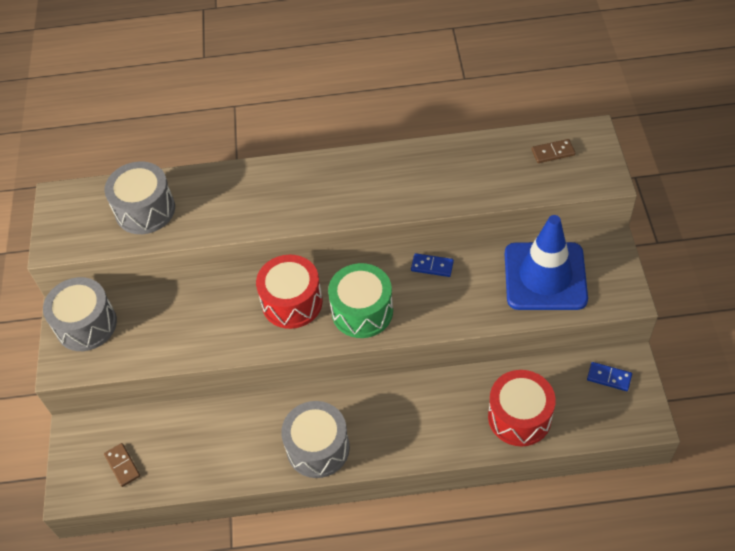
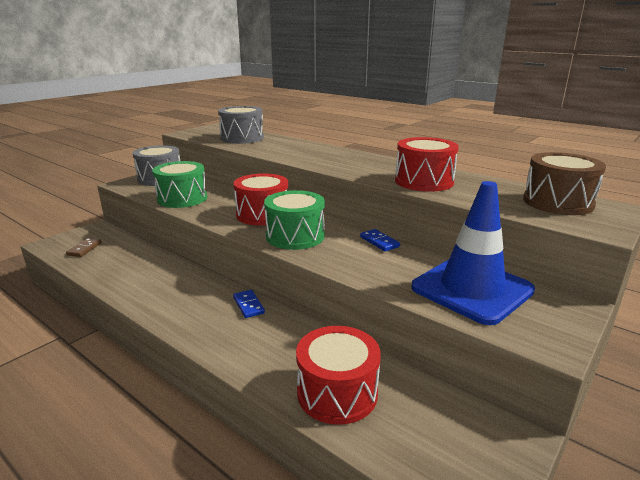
camera: 40 degrees right, 30 degrees down
grey drum [281,401,350,478] -> none
brown domino [532,139,575,163] -> brown drum [523,152,606,215]
blue domino [587,362,632,391] -> blue domino moved to [233,290,265,318]
none -> green drum [152,161,207,208]
none -> red drum [395,137,459,192]

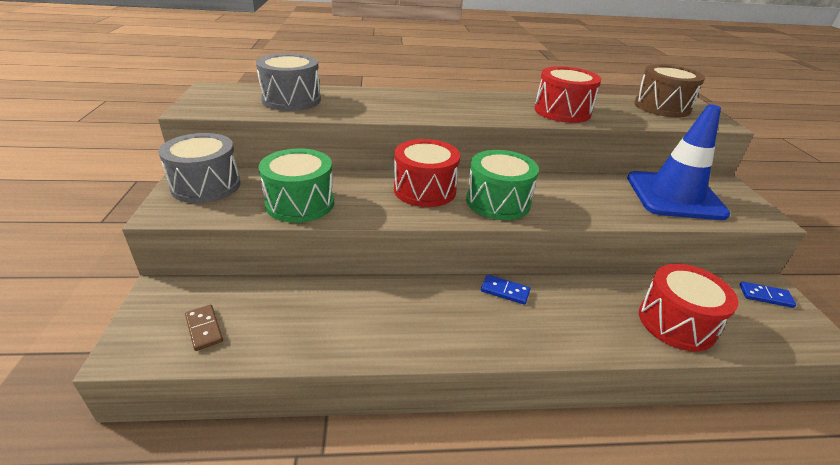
camera: 45 degrees left, 10 degrees up
blue domino [360,229,400,251] -> blue domino moved to [740,281,796,308]

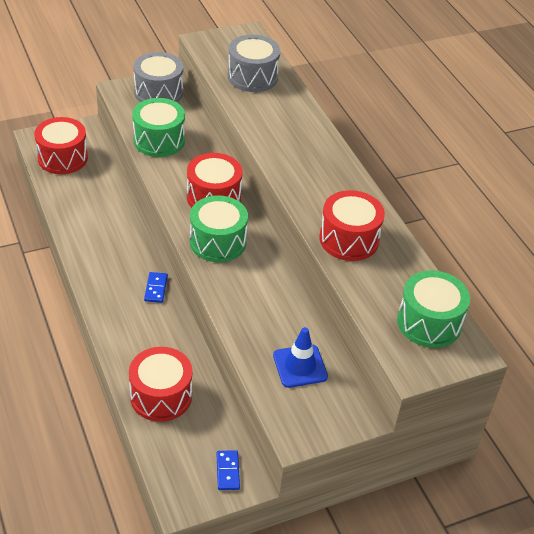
camera: 70 degrees right, 10 degrees up
brown domino [185,305,223,351] -> red drum [34,117,88,174]
blue traffic cone [627,104,730,220] -> blue traffic cone [273,327,328,388], size x0.58
brown drum [634,64,705,118] -> green drum [397,270,470,348]

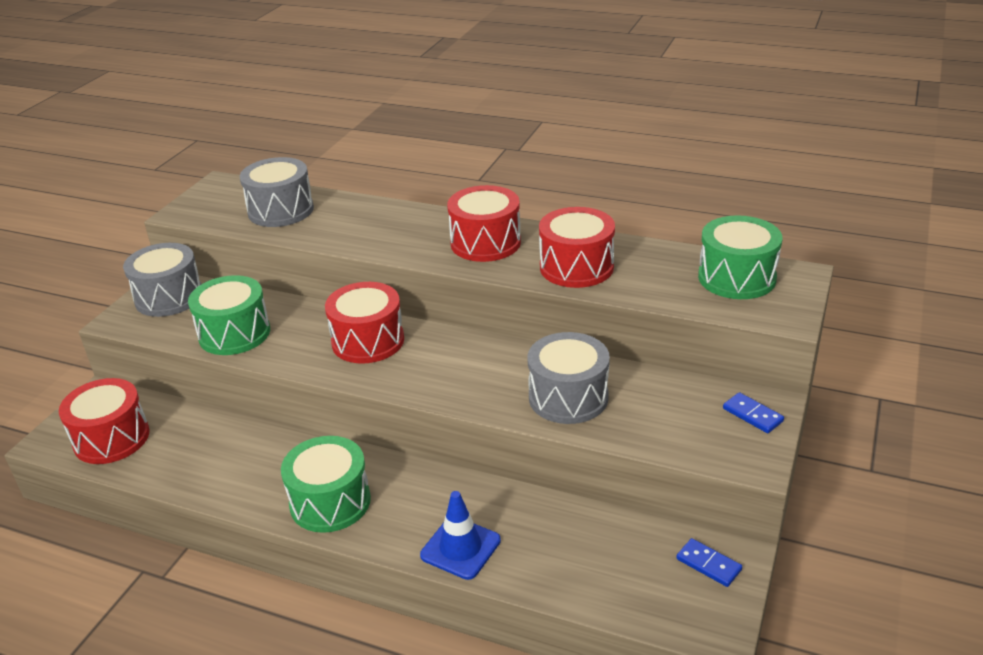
camera: 40 degrees left, 10 degrees down
red drum [129,347,192,422] -> red drum moved to [447,185,521,262]
blue domino [144,272,168,303] -> blue domino moved to [723,392,784,433]
green drum [190,195,248,262] -> green drum moved to [281,436,371,533]
blue traffic cone [273,327,328,388] -> blue traffic cone moved to [420,491,501,580]
none -> grey drum [528,332,610,424]

